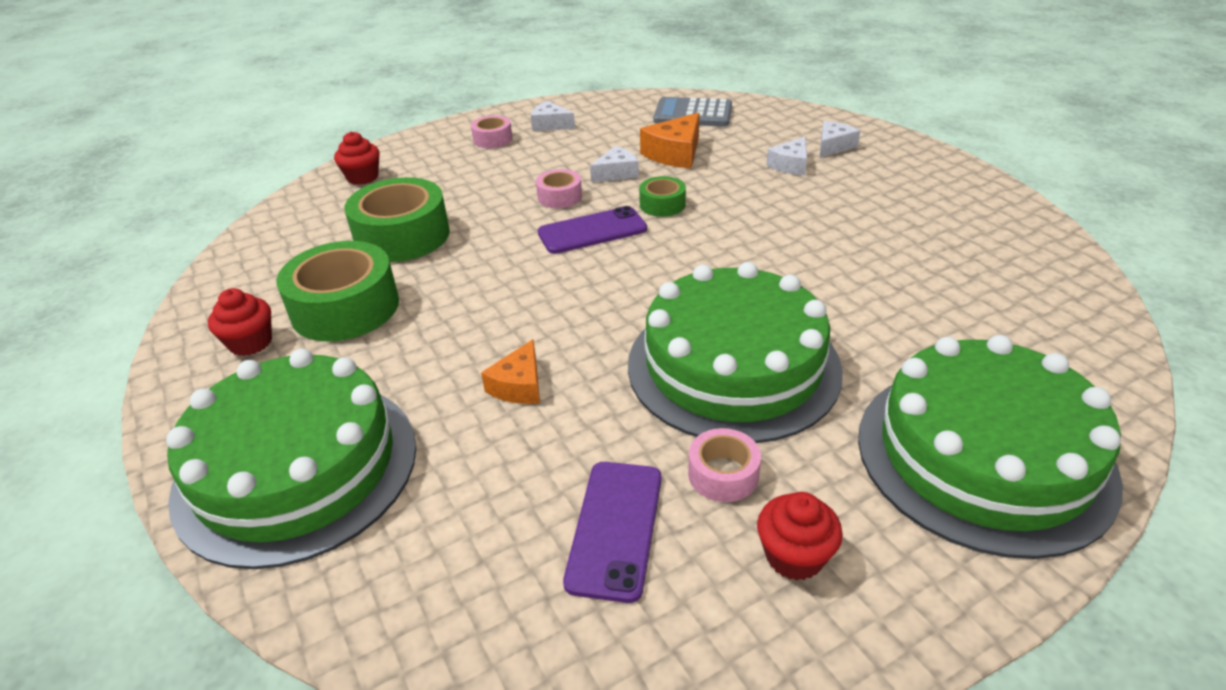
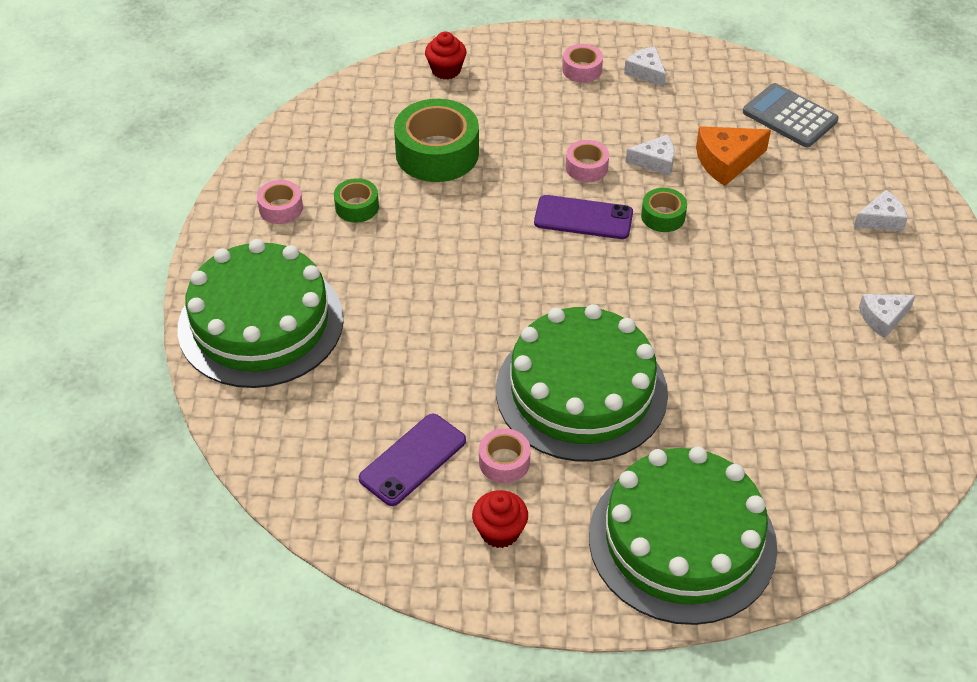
camera: 30 degrees right, 10 degrees up
red cupcake [208,288,272,356] -> pink tape [257,180,303,224]
green tape [276,241,399,342] -> green tape [334,178,379,223], size x0.51
orange cheese [481,339,540,404] -> none
white cheese [766,137,807,175] -> white cheese moved to [859,294,916,338]

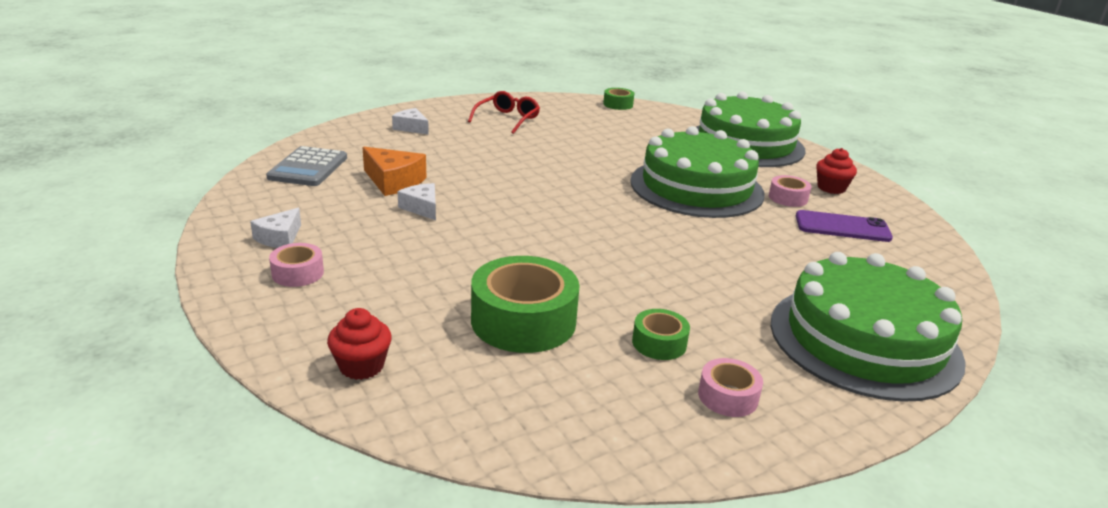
camera: 125 degrees left, 20 degrees down
purple phone [534,195,633,239] -> none
pink tape [566,140,609,182] -> none
green tape [641,188,687,232] -> green tape moved to [603,88,634,110]
white cheese [859,294,916,338] -> red glasses [468,91,540,134]

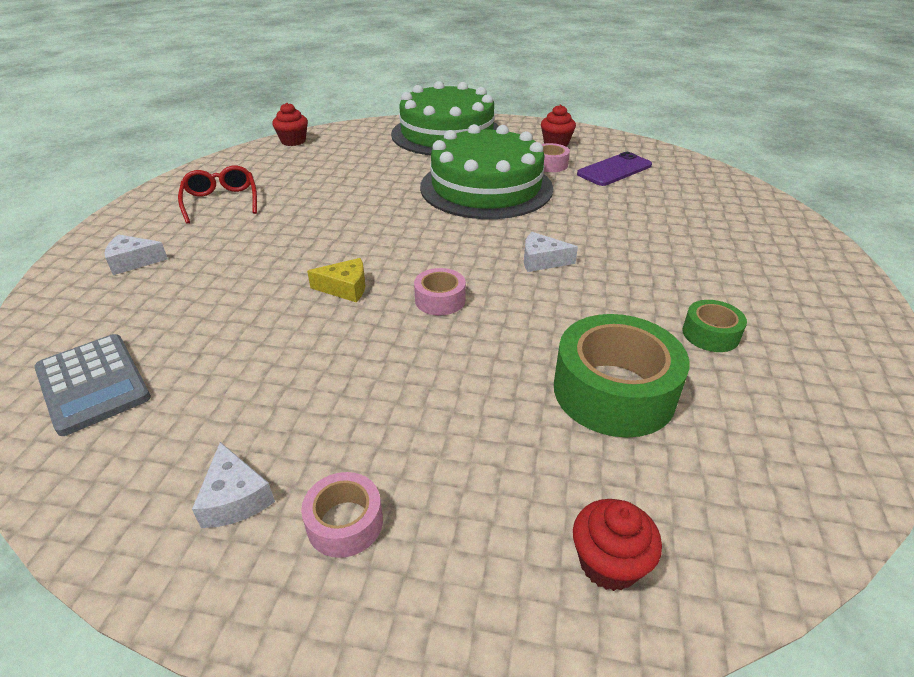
camera: 45 degrees left, 10 degrees up
orange cheese [362,147,426,196] -> none
white cheese [397,183,436,220] -> white cheese moved to [524,232,578,272]
green tape [603,88,634,110] -> red cupcake [272,103,308,146]
pink tape [698,358,763,417] -> pink tape moved to [414,268,466,315]
green cake [771,252,966,402] -> none
none -> yellow cheese [307,258,366,302]

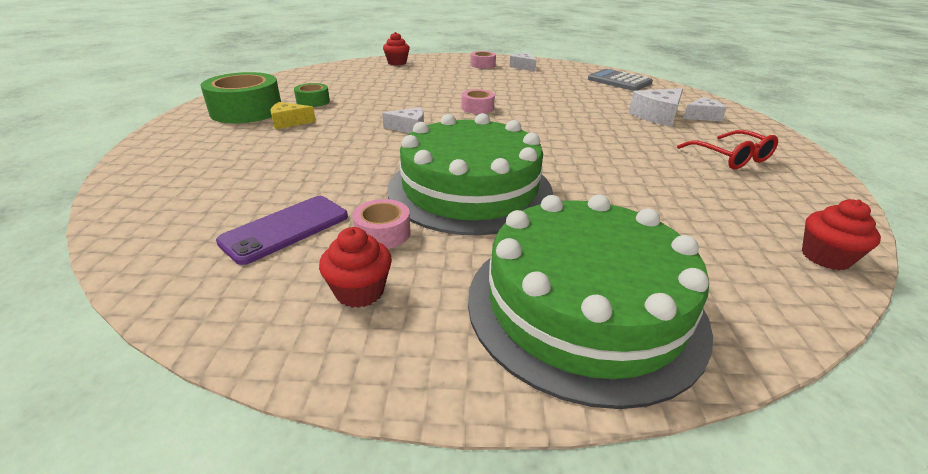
camera: 170 degrees right, 5 degrees down
yellow cheese [307,258,366,302] -> yellow cheese moved to [271,102,316,129]
green tape [554,314,690,438] -> green tape moved to [201,72,281,123]
none -> white cheese [629,88,683,127]

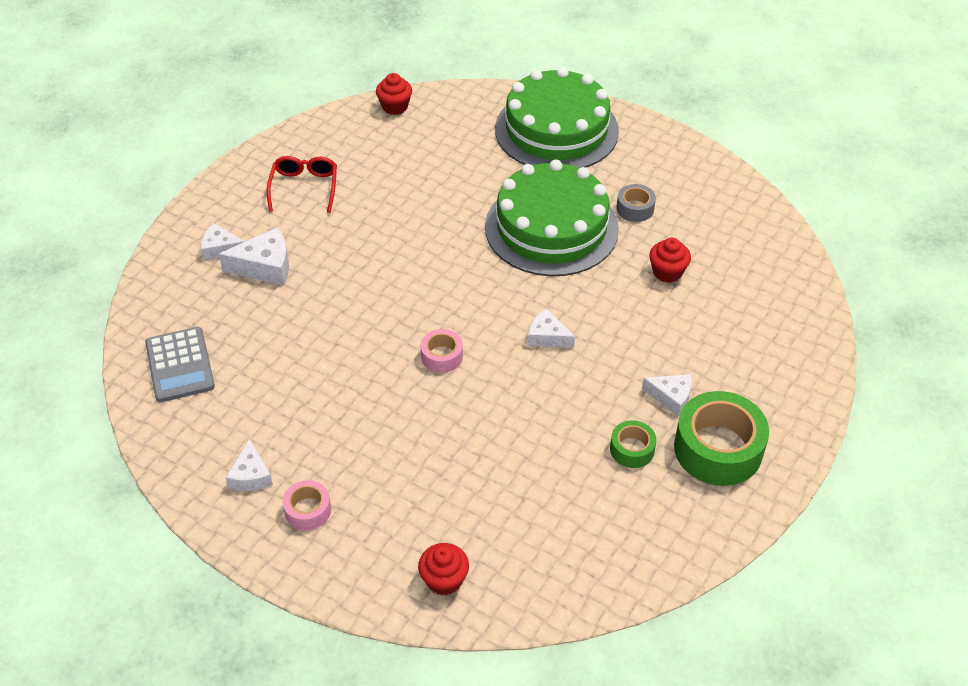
camera: 150 degrees left, 15 degrees up
purple phone [216,196,348,265] -> none
yellow cheese [271,102,316,129] -> white cheese [642,374,692,416]
red cupcake [319,227,392,308] -> red cupcake moved to [649,238,691,283]
pink tape [352,199,411,249] -> grey tape [616,184,656,222]

